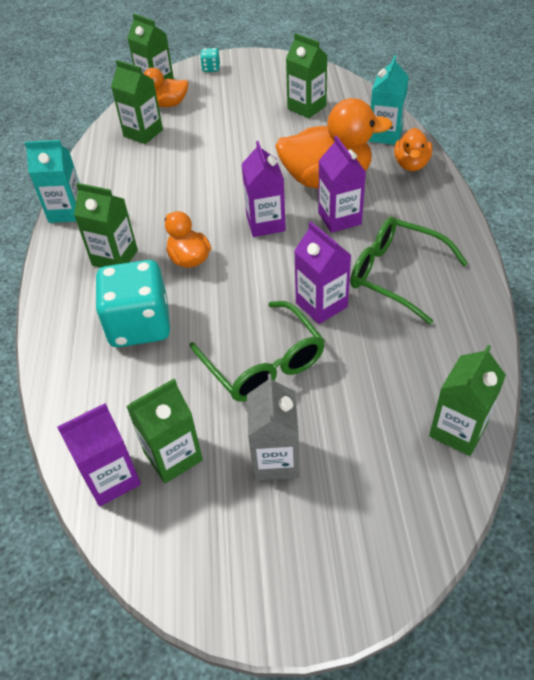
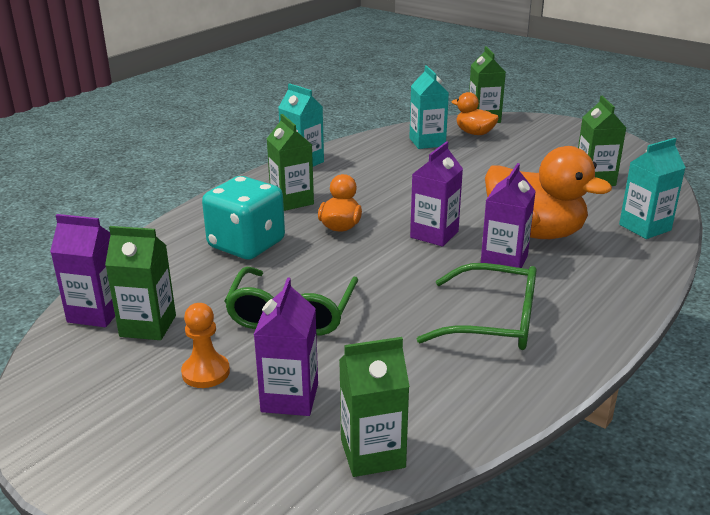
camera: 40 degrees right, 20 degrees down
green carton [111,60,163,144] -> turquoise carton [409,65,449,149]
turquoise dice [200,48,220,72] -> none
grey carton [247,374,300,481] -> orange pawn [181,303,230,388]
purple carton [294,222,351,324] -> purple carton moved to [254,278,318,416]
green glasses [350,217,468,325] -> green glasses turned 120 degrees clockwise [417,263,537,350]
orange duck [394,128,432,171] -> none

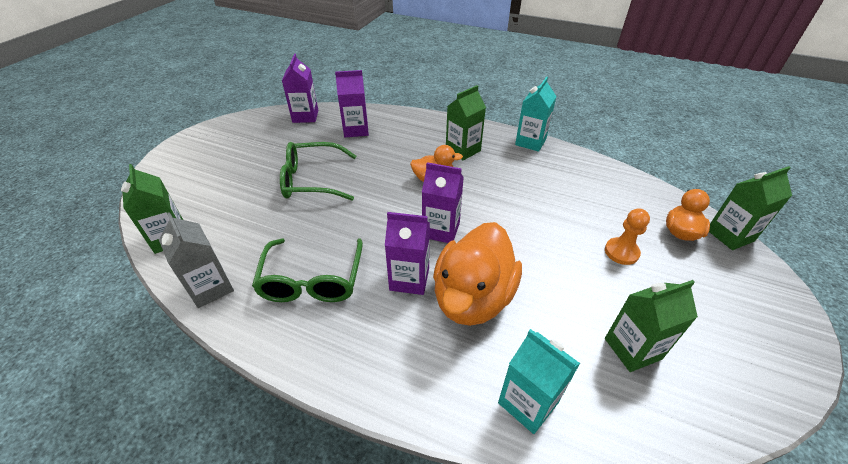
camera: 75 degrees right, 15 degrees up
green carton [105,226,176,340] -> none
orange pawn [181,303,230,388] -> orange pawn moved to [605,208,650,265]
turquoise dice [202,176,285,259] -> none
purple carton [254,278,318,416] -> purple carton moved to [335,70,369,137]
turquoise carton [409,65,449,149] -> none
none -> grey carton [159,212,234,308]

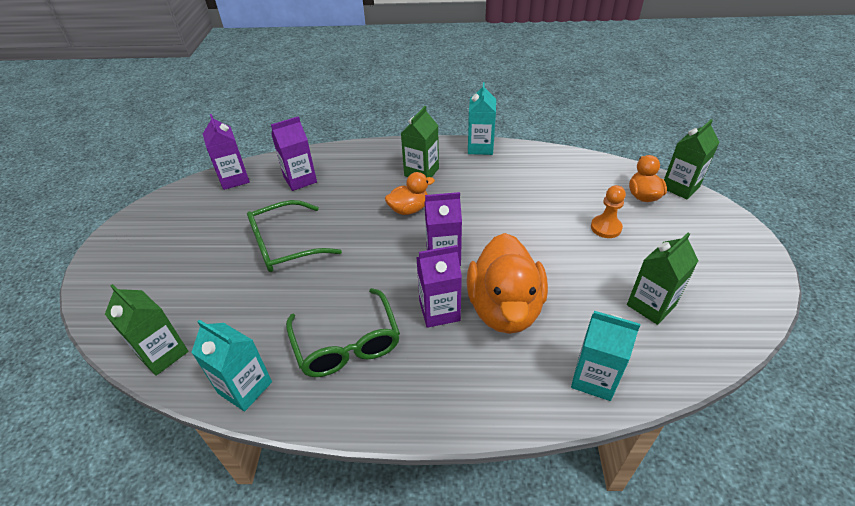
camera: 20 degrees left, 0 degrees up
grey carton [159,212,234,308] -> turquoise carton [191,320,272,411]

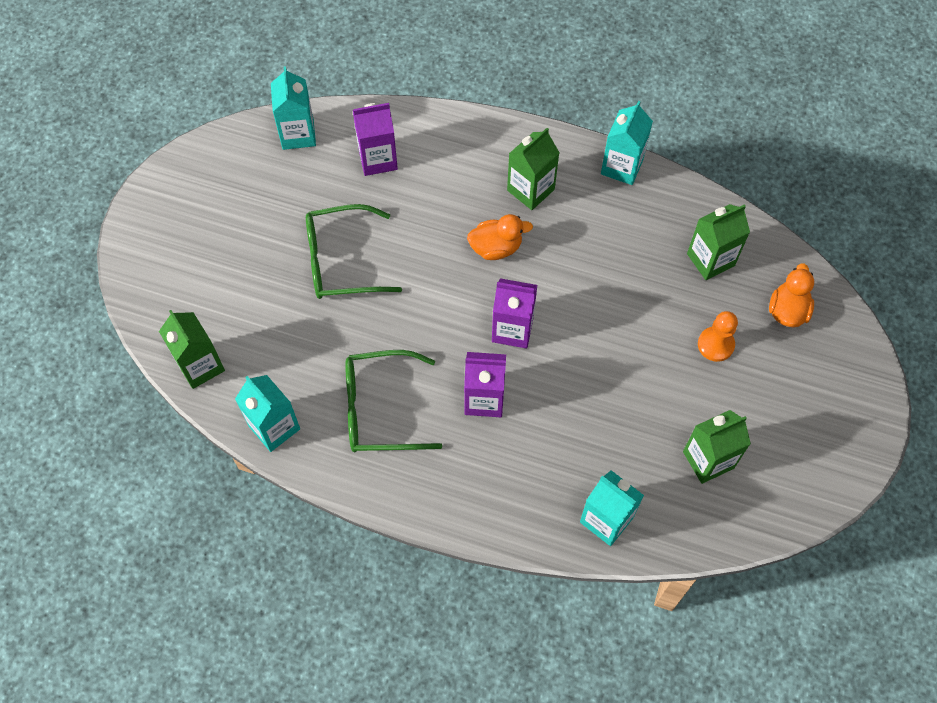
camera: 15 degrees right, 20 degrees up
purple carton [203,114,250,190] -> turquoise carton [271,66,316,150]
green glasses [286,288,400,377] -> green glasses turned 90 degrees clockwise [345,350,442,452]
orange duck [467,233,548,334] -> none
green carton [664,119,720,199] -> green carton moved to [687,204,750,280]

